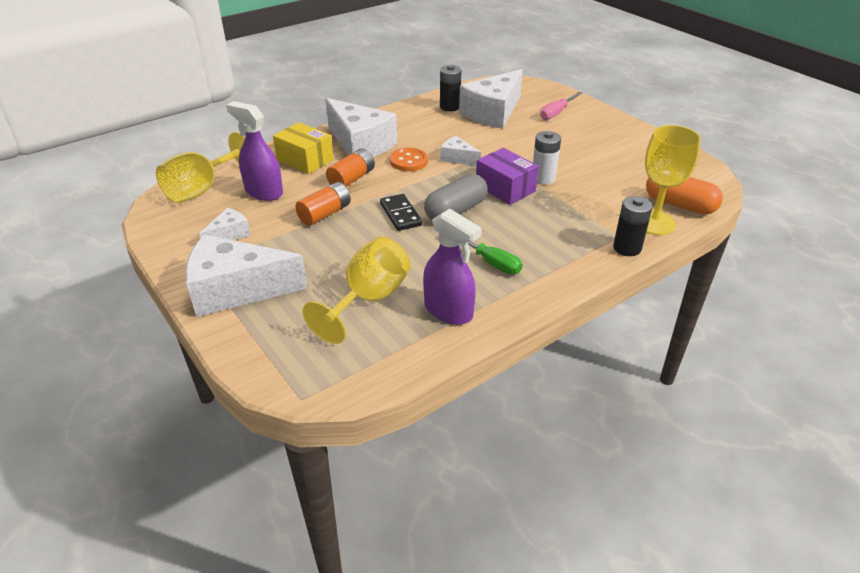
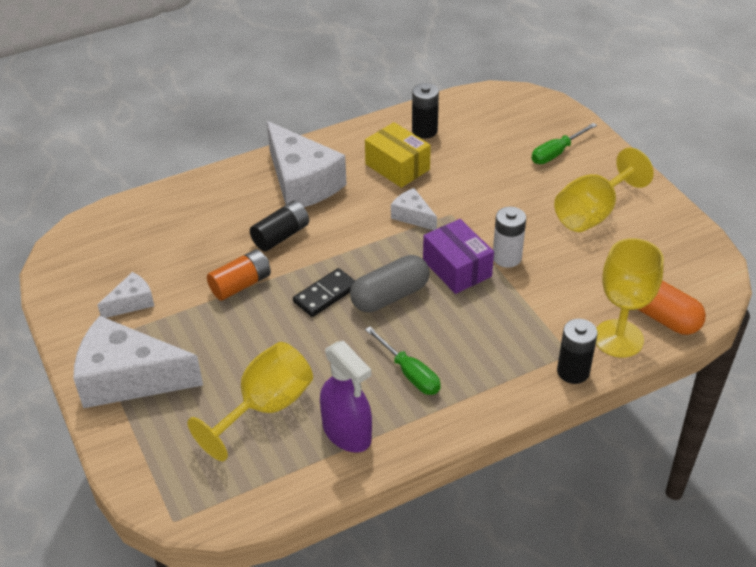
camera: 10 degrees right, 5 degrees up
yellow goblet [156,132,245,203] -> yellow goblet moved to [554,148,654,232]
purple spray bottle [226,101,283,201] -> none
yellow box [273,122,334,174] -> yellow box moved to [365,122,431,188]
orange battery [326,148,375,187] -> black battery [250,201,309,252]
black domino [380,194,422,231] -> black domino turned 60 degrees clockwise [293,268,355,317]
orange button [390,148,428,171] -> none
white cheese [459,69,523,129] -> none
pink screwdriver [540,92,582,120] -> green screwdriver [531,123,597,164]

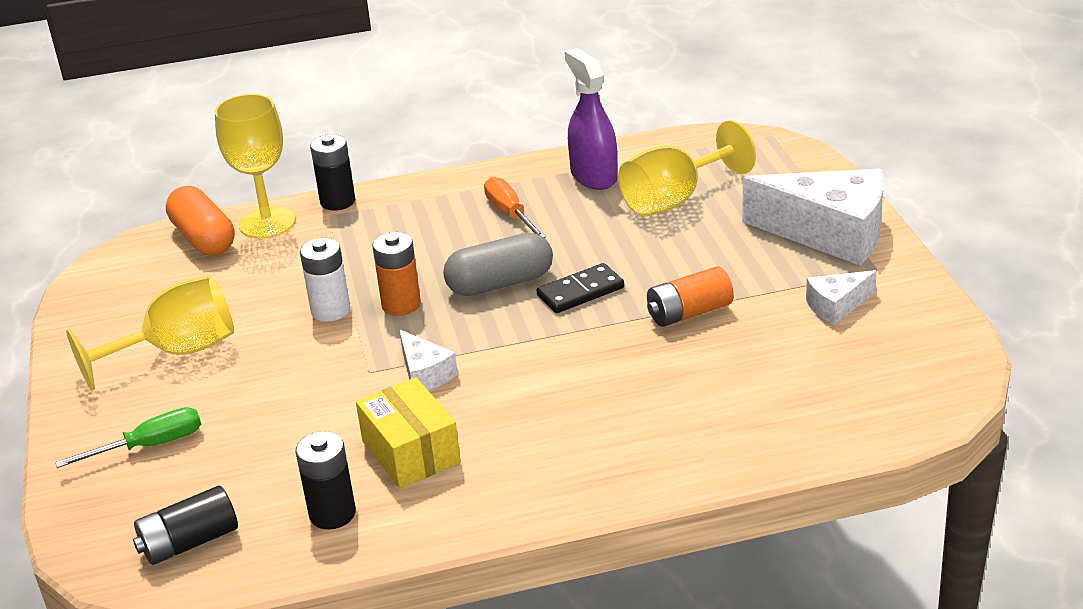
camera: 165 degrees left, 10 degrees down
black battery [250,201,309,252] -> black battery moved to [133,486,238,565]
white cheese [267,121,347,207] -> none
green screwdriver [365,326,441,395] -> orange screwdriver [484,177,546,238]
purple box [423,219,494,294] -> orange battery [372,232,421,316]

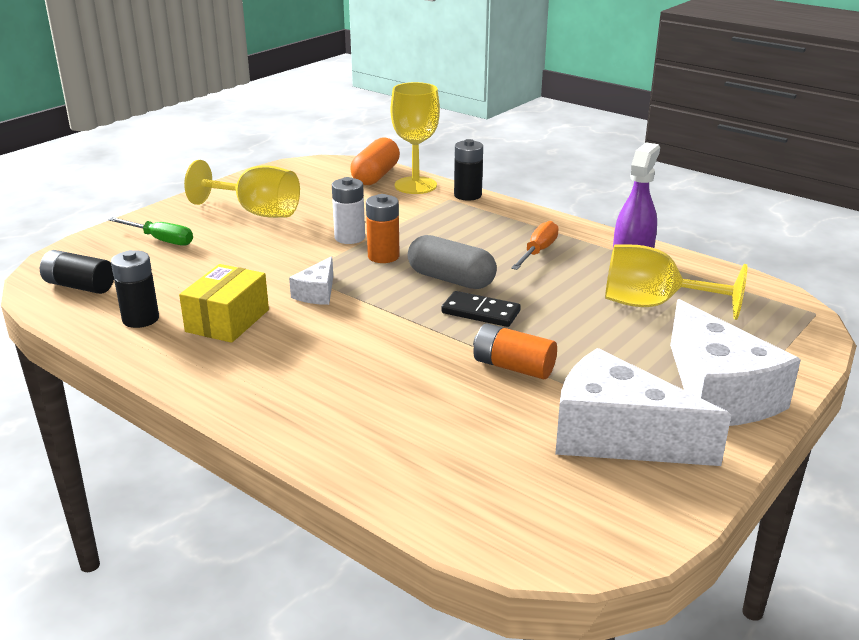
camera: 50 degrees right, 5 degrees down
white cheese [806,270,877,325] -> white cheese [555,348,731,466], size x2.08

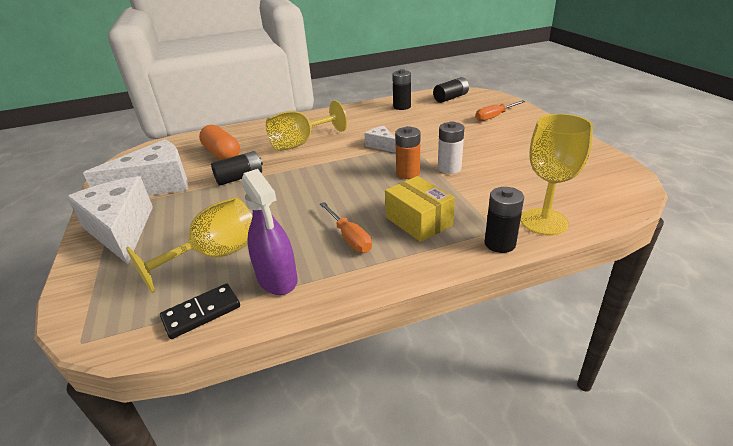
camera: 125 degrees right, 5 degrees up
green screwdriver [108,217,193,246] -> orange screwdriver [475,100,526,121]
yellow box [179,264,269,343] -> yellow box moved to [385,176,455,242]
yellow goblet [184,160,300,218] -> yellow goblet moved to [266,101,347,151]
orange capsule [350,137,400,185] -> orange capsule moved to [199,125,240,160]
grey capsule [408,235,497,289] -> none
black domino [441,291,521,327] -> black domino moved to [160,283,240,339]
orange battery [473,323,557,379] -> black battery [211,151,263,186]
white cheese [670,299,801,426] -> white cheese turned 45 degrees clockwise [67,176,153,264]

